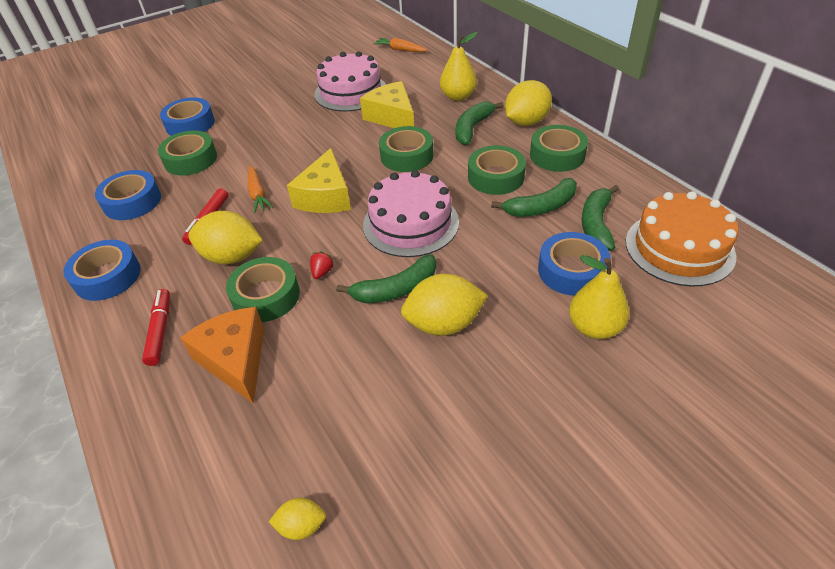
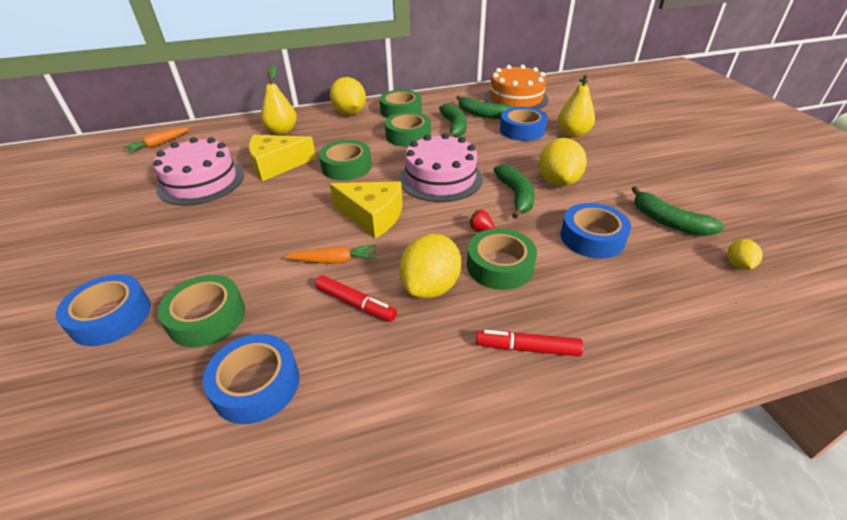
camera: 75 degrees left, 5 degrees down
blue tape [63,240,140,301] -> blue tape moved to [561,203,631,259]
orange cheese [180,307,264,404] -> none
green banana [456,102,504,145] -> green banana moved to [632,186,724,236]

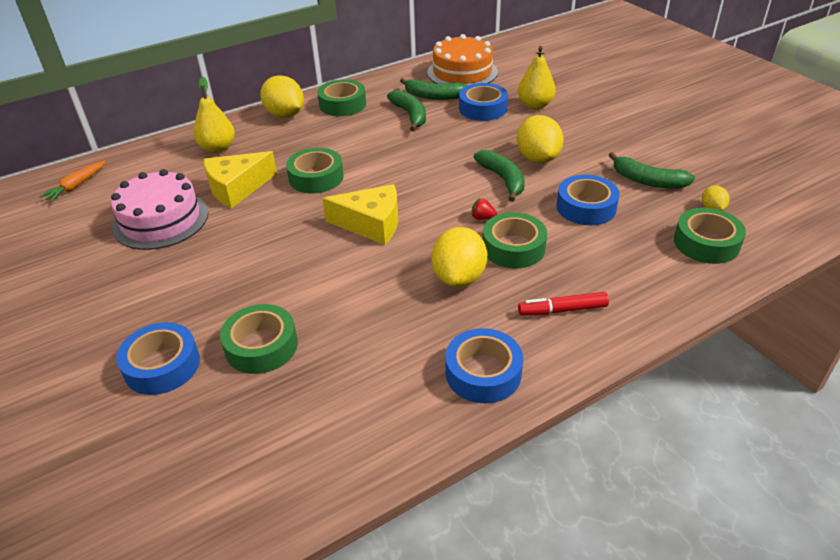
camera: 15 degrees left, 0 degrees up
blue tape [203,334,299,424] -> blue tape moved to [445,328,523,403]
orange carrot [284,245,376,264] -> none
red marker [315,275,397,322] -> none
green tape [385,112,431,147] -> green tape moved to [674,208,746,264]
pink cake [399,133,483,202] -> none

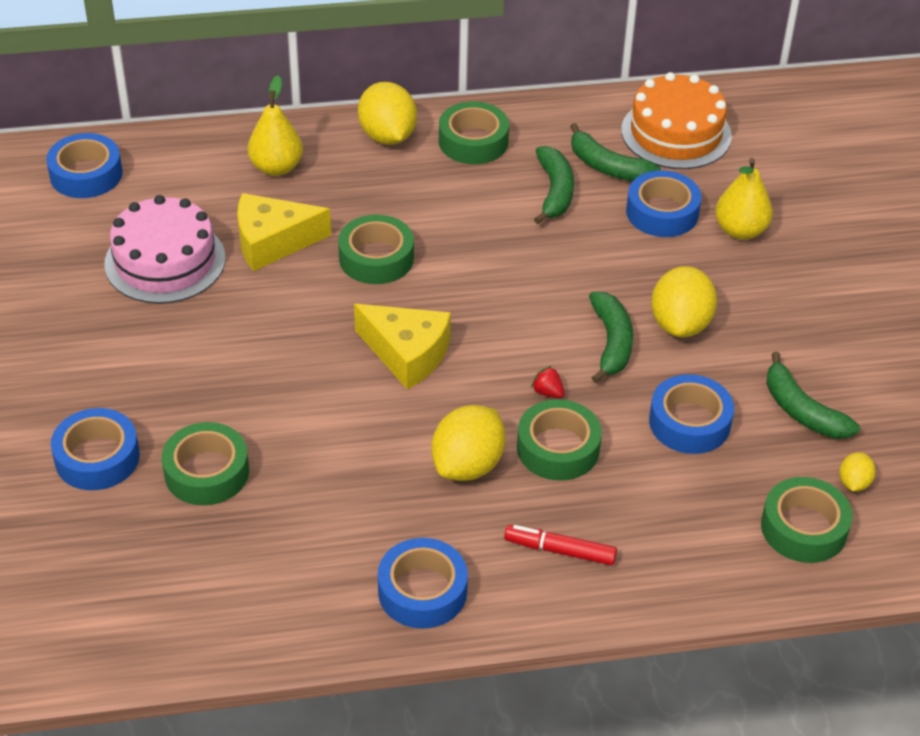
camera: 20 degrees right, 5 degrees up
orange carrot [39,161,106,202] -> blue tape [46,133,123,198]

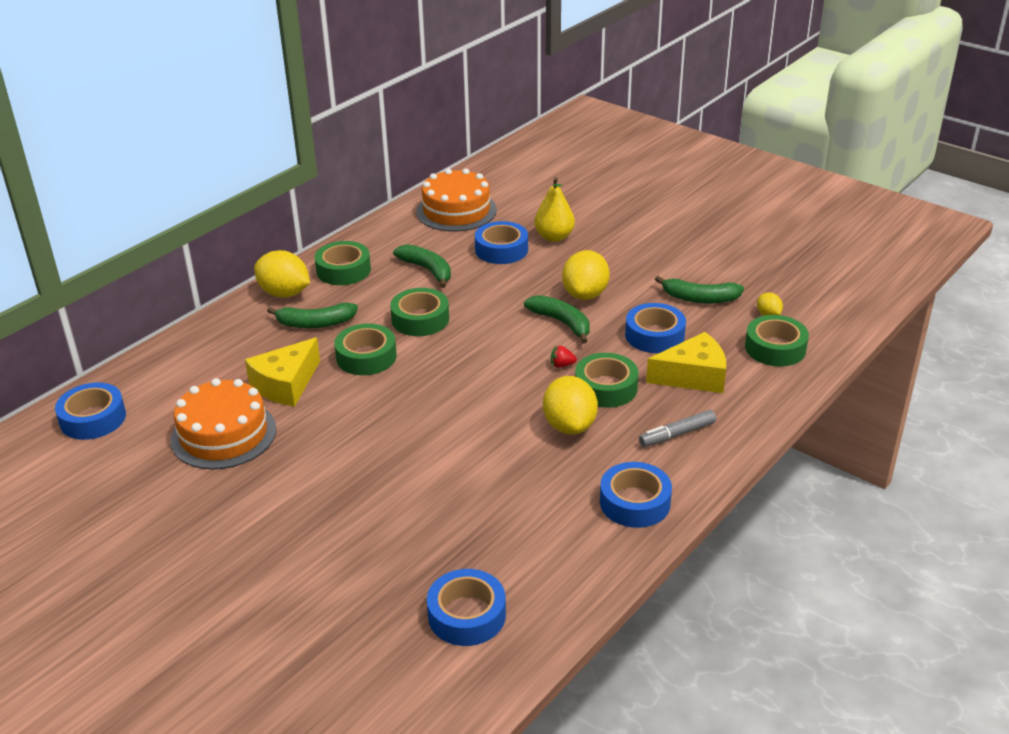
camera: 40 degrees left, 10 degrees down
blue tape [51,408,140,490] -> blue tape moved to [427,569,506,646]
pink cake [104,195,225,304] -> orange cake [171,378,277,469]
green tape [162,422,249,505] -> green tape moved to [390,288,449,336]
yellow pear [248,75,303,176] -> none
yellow cheese [354,304,451,389] -> yellow cheese moved to [646,332,726,393]
red marker [504,525,617,565] -> grey marker [639,410,716,447]
green banana [570,123,661,181] -> green banana moved to [267,303,358,328]
yellow lemon [651,266,717,337] -> yellow lemon turned 45 degrees clockwise [562,250,610,300]

